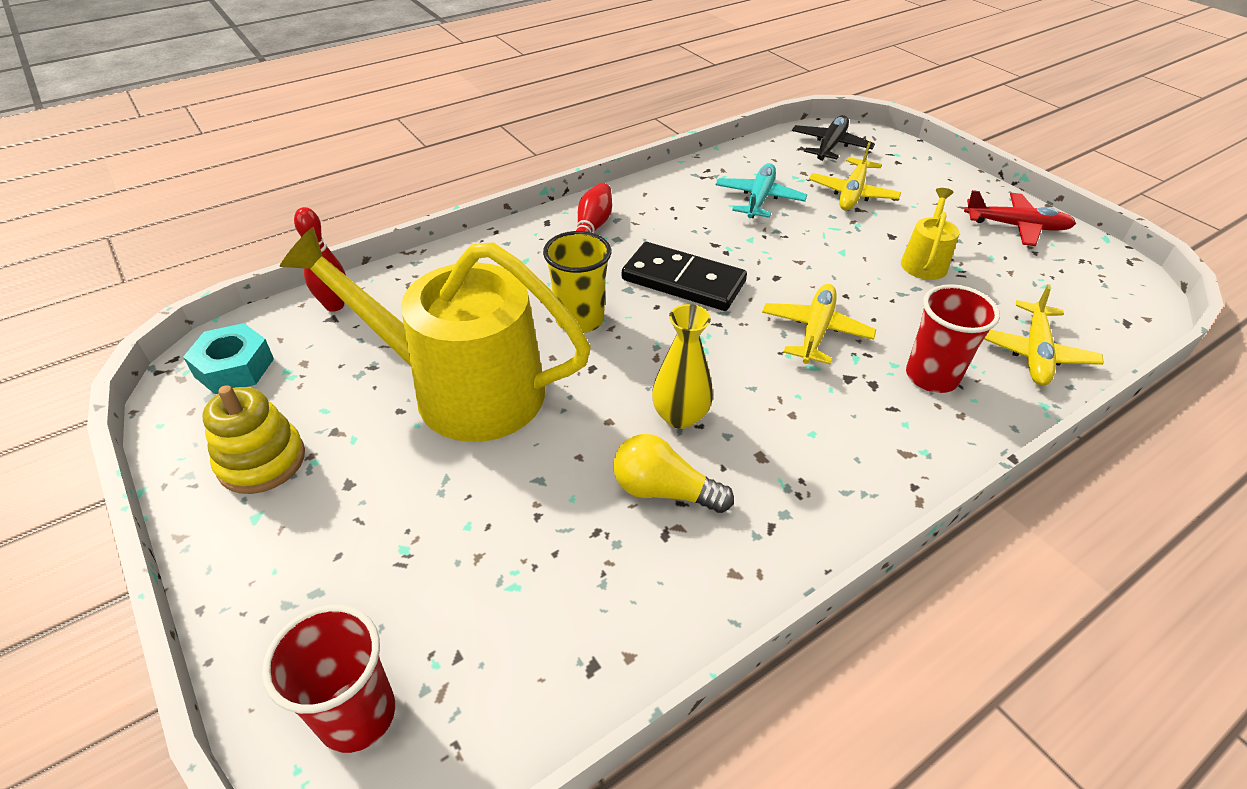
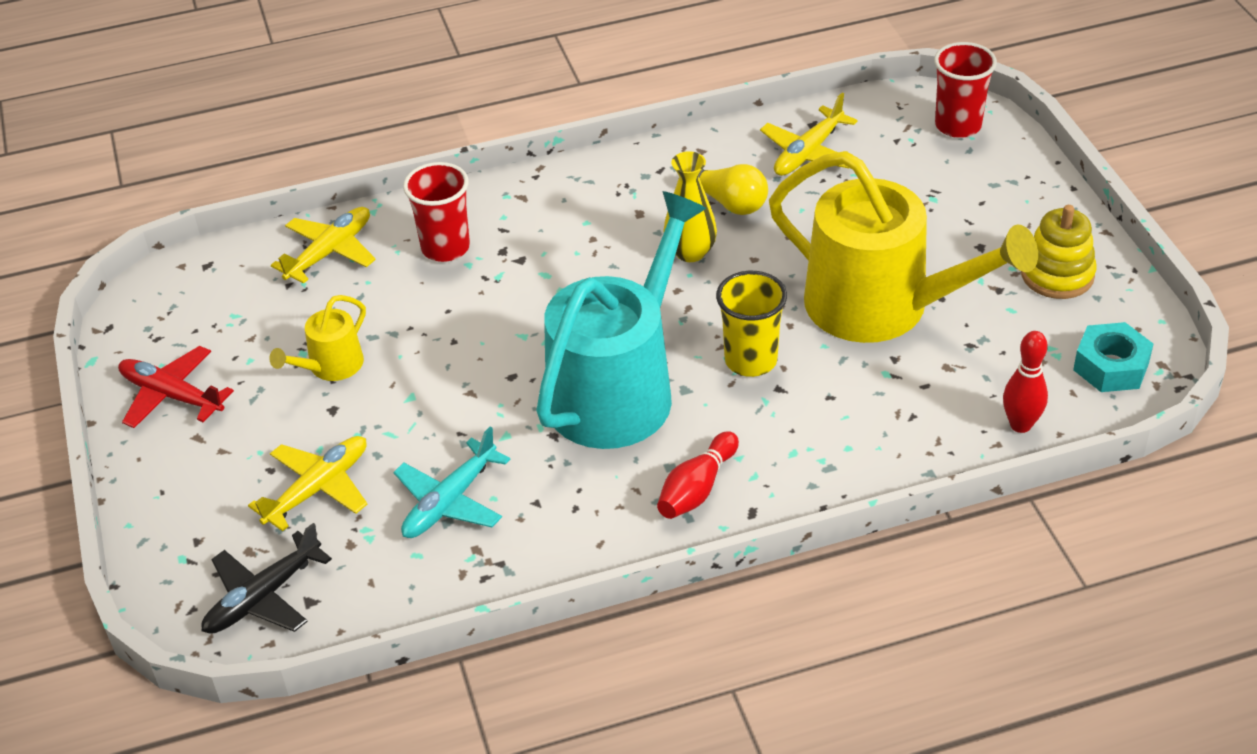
camera: 160 degrees left, 0 degrees up
black domino [622,242,747,311] -> turquoise watering can [536,191,706,449]
yellow plane [762,284,876,364] -> yellow plane moved to [760,93,858,176]

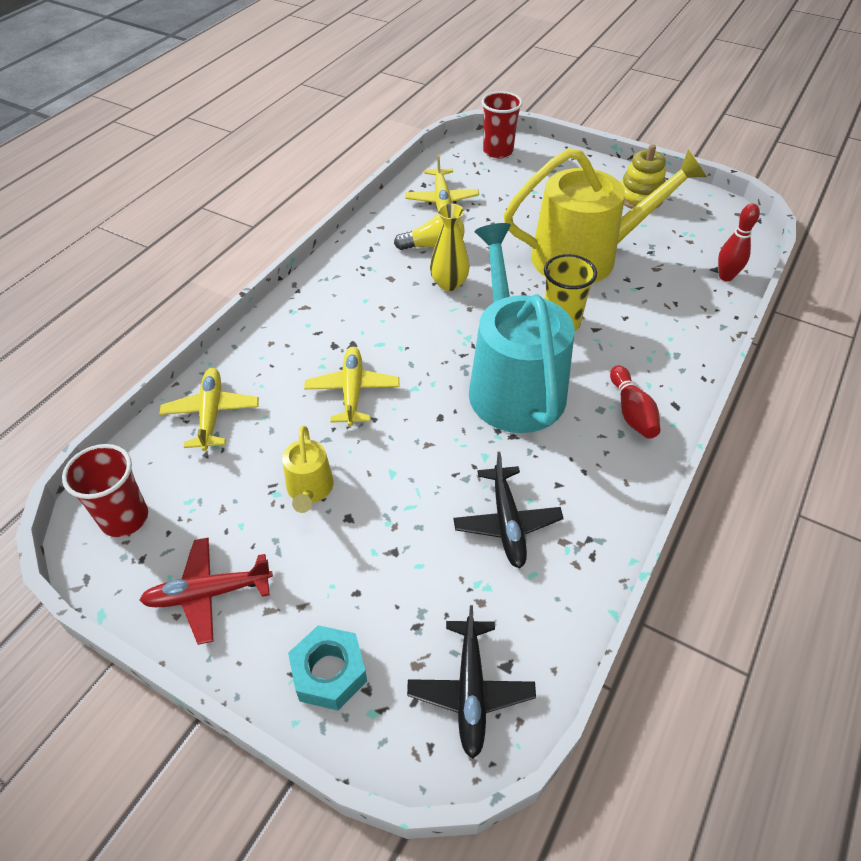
camera: 45 degrees left, 5 degrees up
yellow plane [248,436,367,531] -> yellow plane moved to [304,347,399,427]
turquoise plane [394,427,511,538] -> black plane [453,452,564,568]
red cup [403,162,470,262] -> red cup moved to [62,444,148,537]
turquoise nut [1073,322,1153,392] -> turquoise nut moved to [288,625,367,710]

